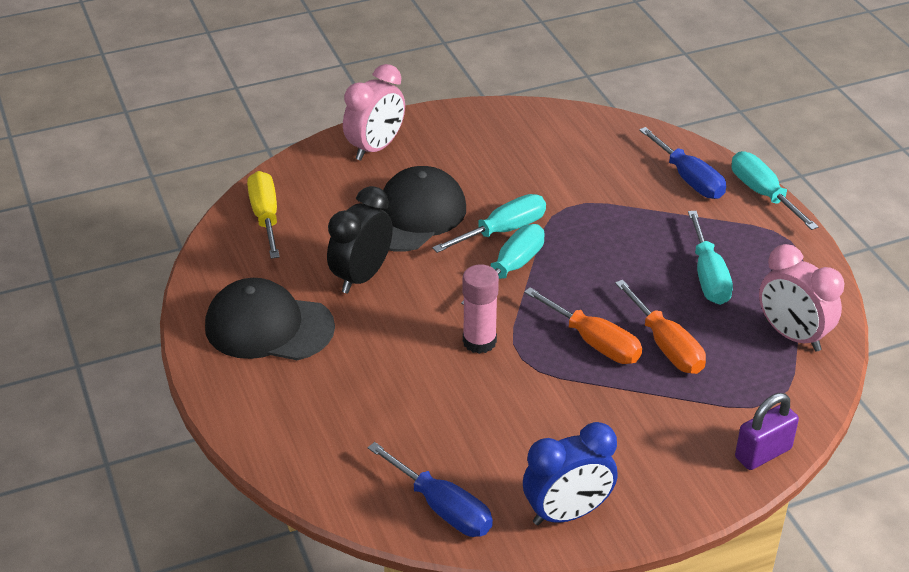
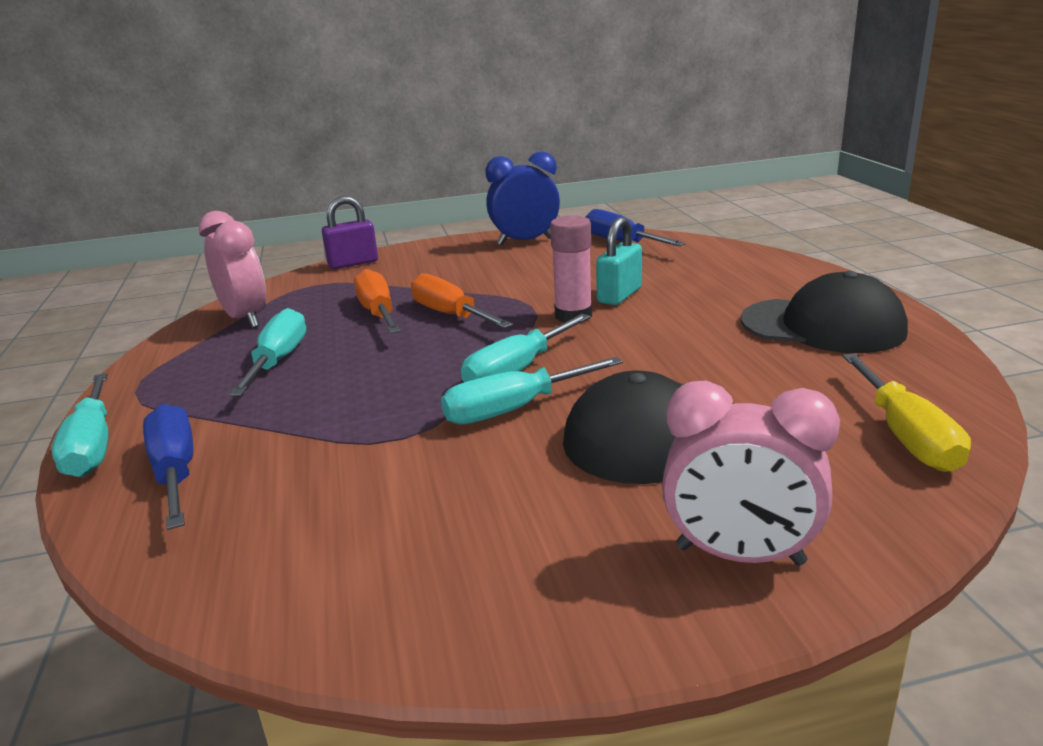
camera: 170 degrees left, 15 degrees down
black clock [327,186,393,293] -> none
pink clock [343,64,405,161] -> pink clock turned 120 degrees counterclockwise [662,380,840,566]
none -> turquoise padlock [596,217,642,305]

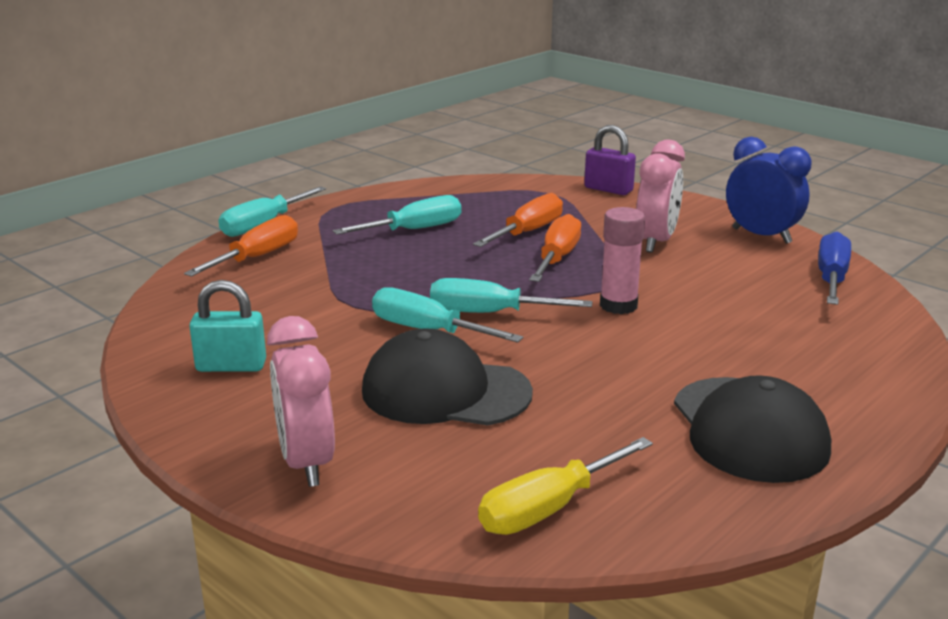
camera: 55 degrees right, 0 degrees up
blue screwdriver [143,404,193,530] -> orange screwdriver [184,215,298,277]
pink clock [198,211,266,328] -> pink clock moved to [636,139,685,253]
turquoise padlock [596,217,642,305] -> turquoise padlock moved to [189,280,266,372]

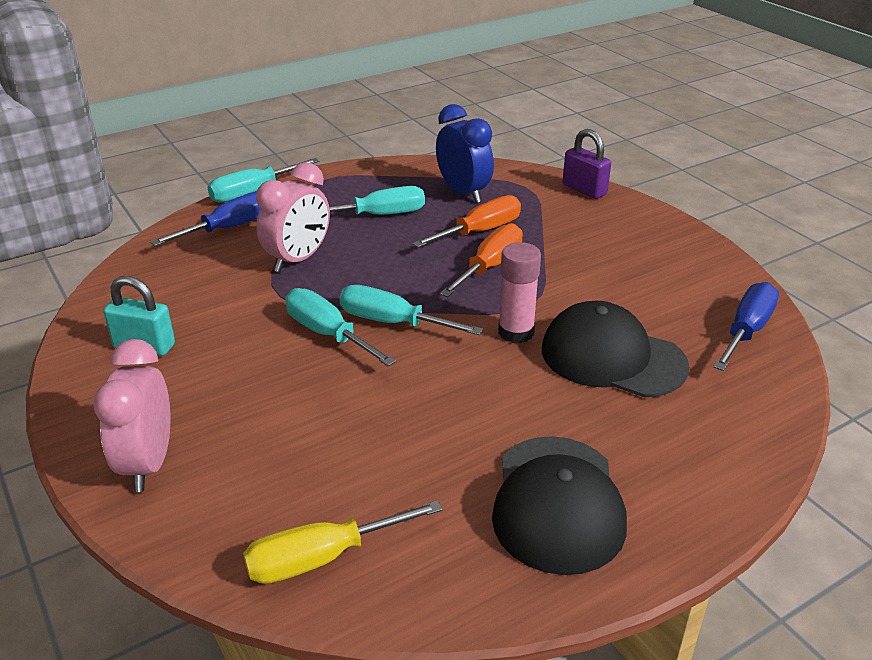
camera: 15 degrees right, 10 degrees up
orange screwdriver [184,215,298,277] -> blue screwdriver [150,191,260,246]
black cap [362,328,533,425] -> black cap moved to [542,301,689,398]
pink clock [636,139,685,253] -> pink clock moved to [256,162,330,272]
blue clock [726,137,811,244] -> blue clock moved to [436,104,494,203]

